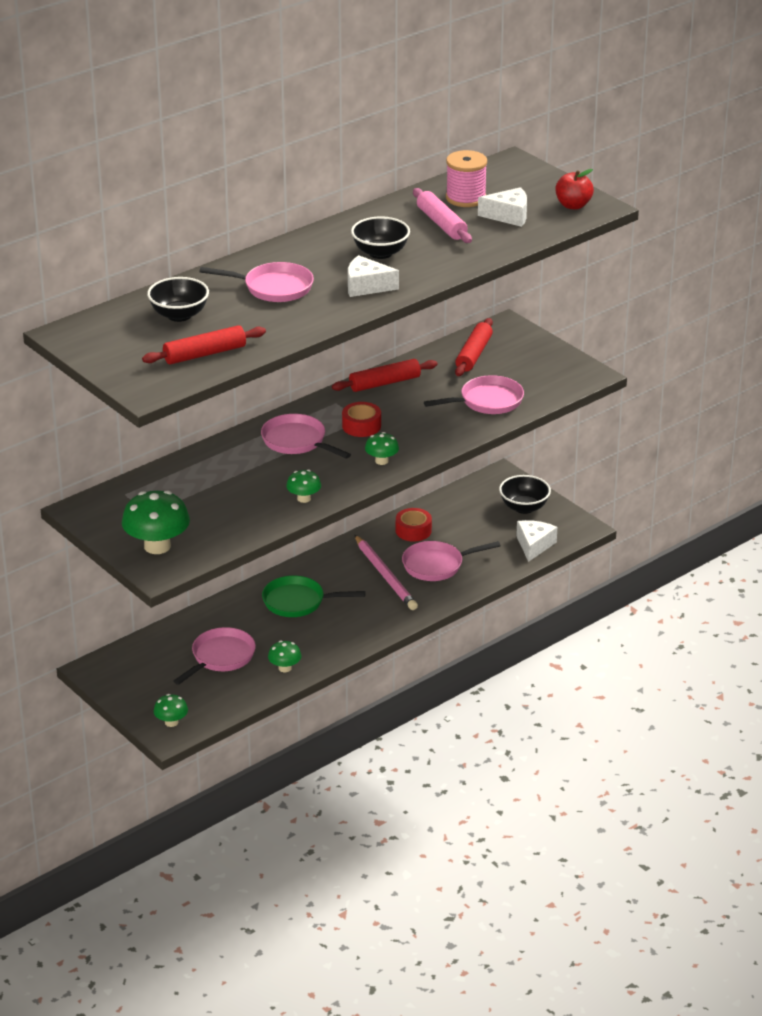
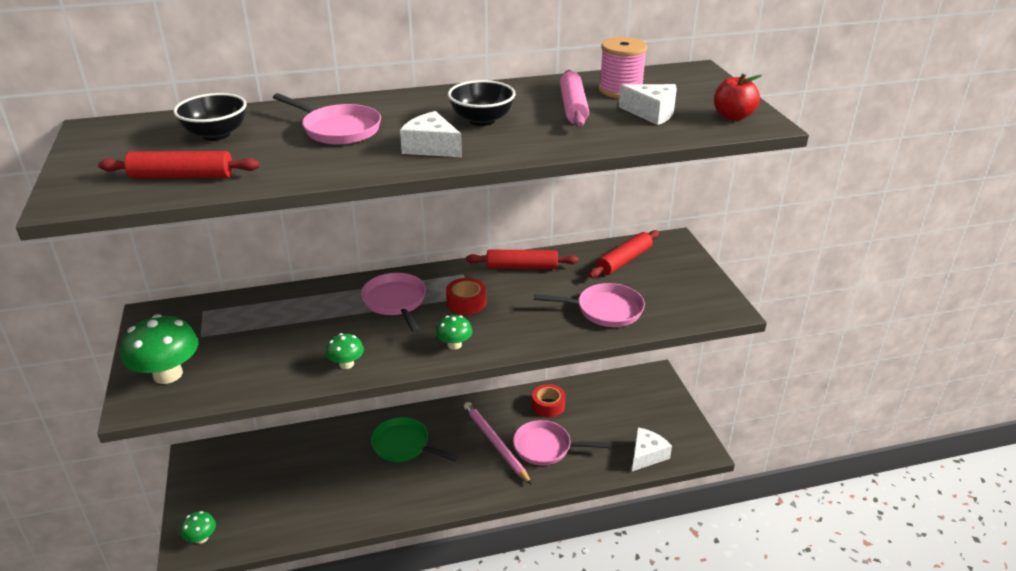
camera: 25 degrees right, 0 degrees up
pink pan [174,627,256,685] -> none
green mushroom [268,641,301,672] -> none
pink pencil [355,535,418,610] -> pink pencil turned 150 degrees clockwise [464,402,532,485]
black bowl [499,475,551,514] -> none

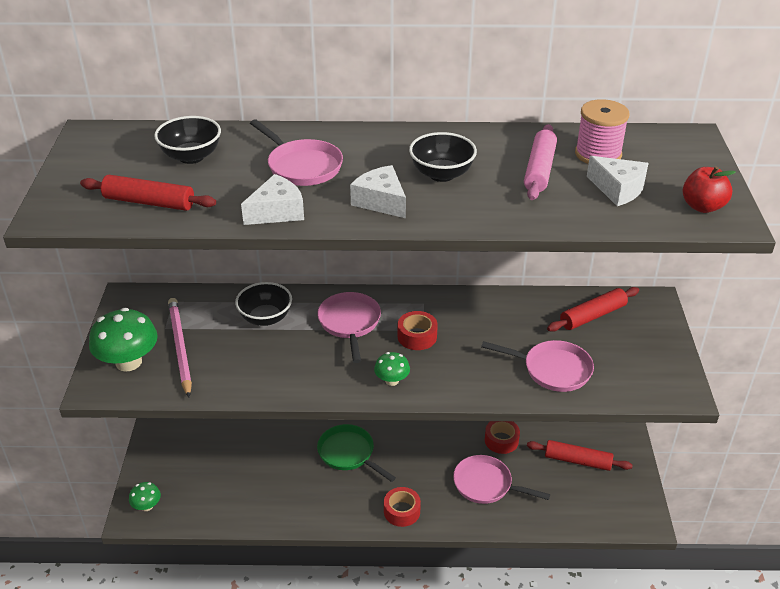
camera: 15 degrees right, 5 degrees up
green mushroom [326,333,364,369] -> none
pink pencil [464,402,532,485] -> pink pencil moved to [168,298,192,397]
red rolling pin [466,250,579,269] -> red rolling pin moved to [527,440,633,471]
white cheese [632,427,672,471] -> white cheese moved to [241,174,304,225]
none -> black bowl [235,282,292,326]
none -> red tape [384,487,421,527]

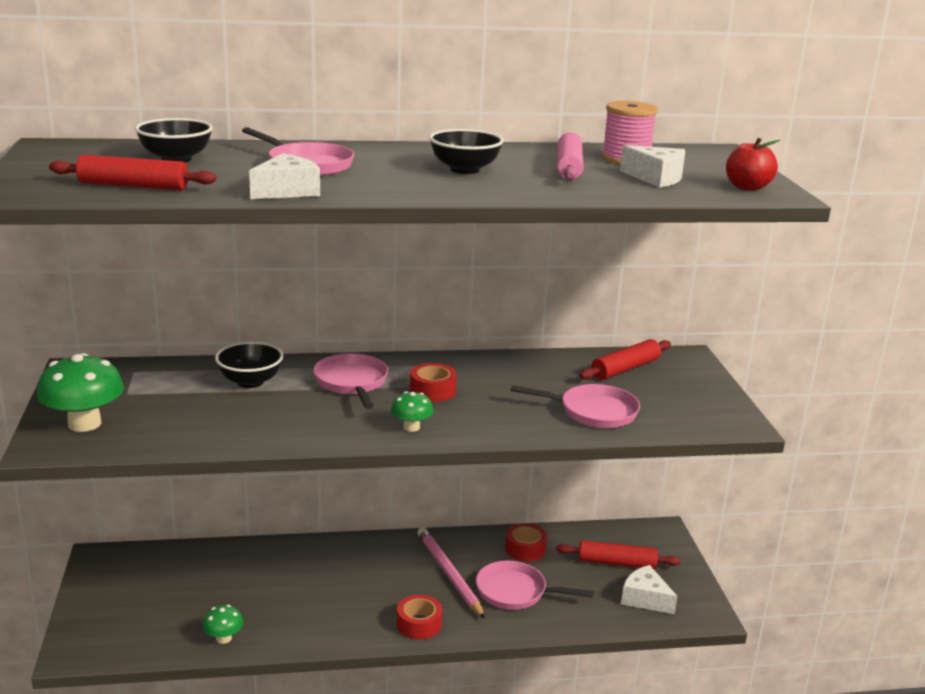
camera: 10 degrees left, 15 degrees down
green mushroom [129,482,161,511] -> green mushroom moved to [203,605,243,644]
pink pencil [168,298,192,397] -> pink pencil moved to [418,527,485,619]
green pan [317,424,396,482] -> none
white cheese [350,165,406,218] -> white cheese moved to [621,565,677,614]

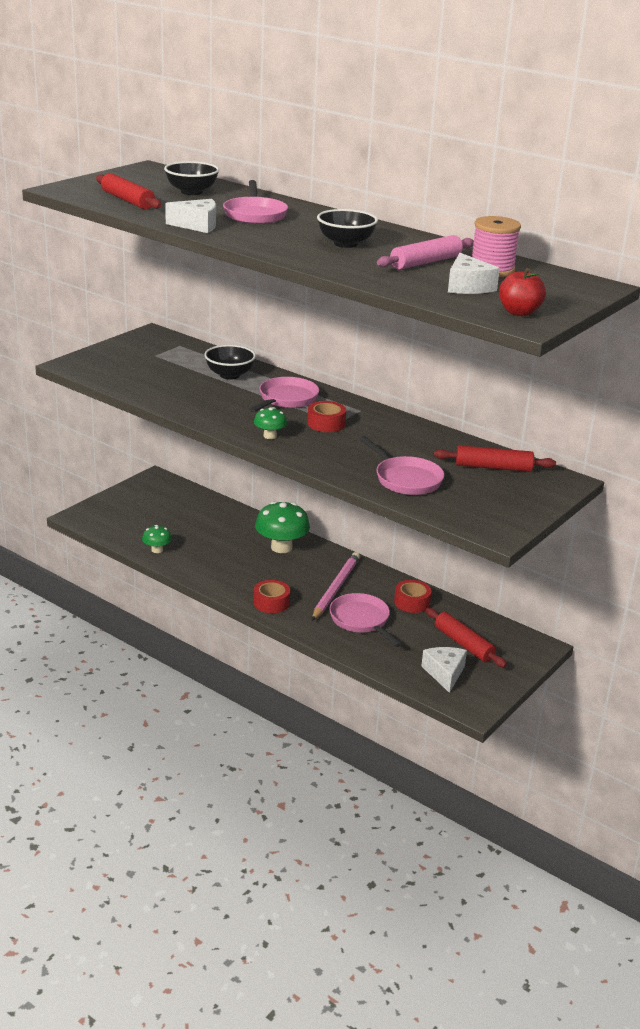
camera: 45 degrees right, 5 degrees up
green mushroom [37,353,124,432] -> green mushroom moved to [255,501,310,553]

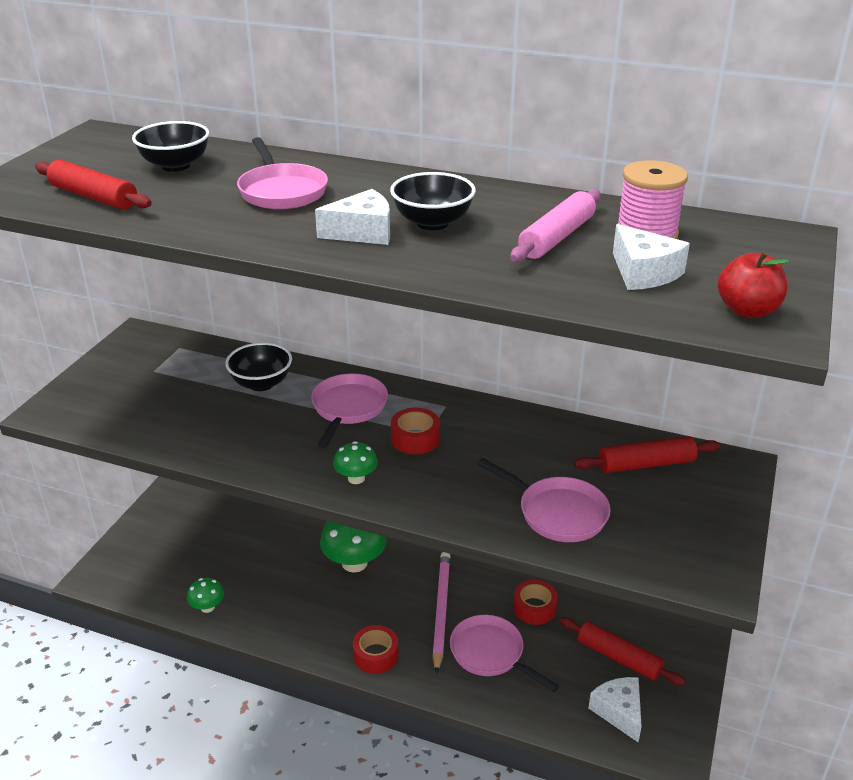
camera: 15 degrees left, 5 degrees up
white cheese [165,199,216,233] -> white cheese moved to [315,189,390,245]

